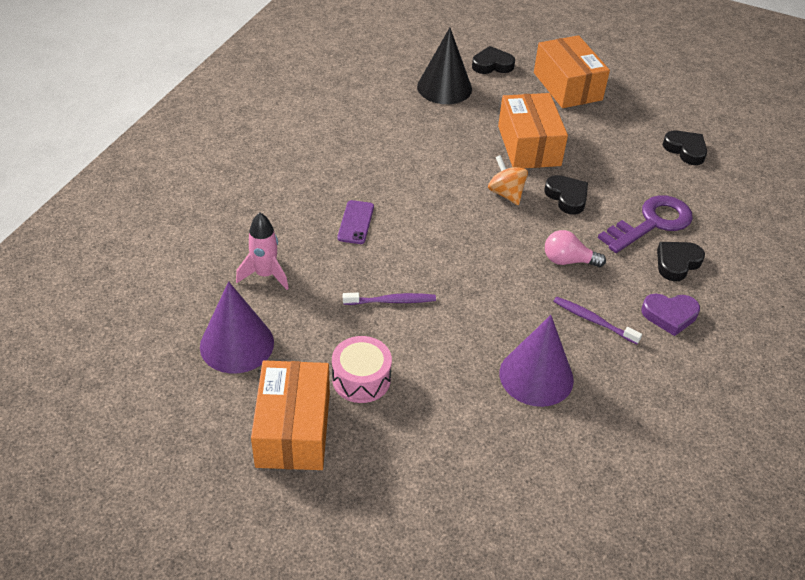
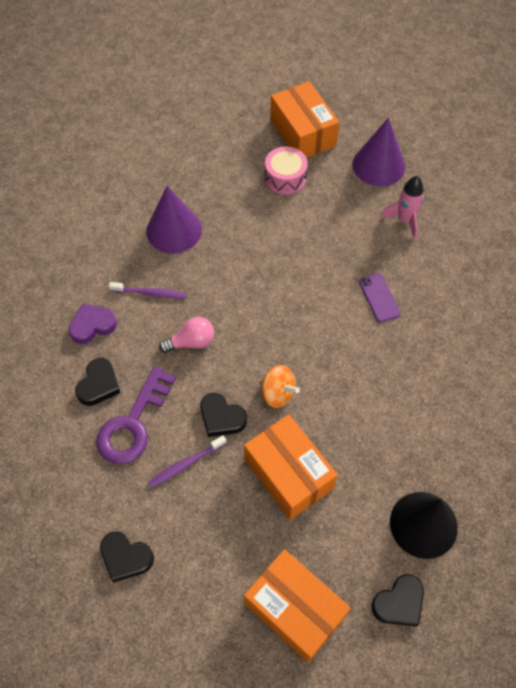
camera: 155 degrees right, 15 degrees up
purple toothbrush [343,293,436,305] -> purple toothbrush moved to [149,435,227,487]

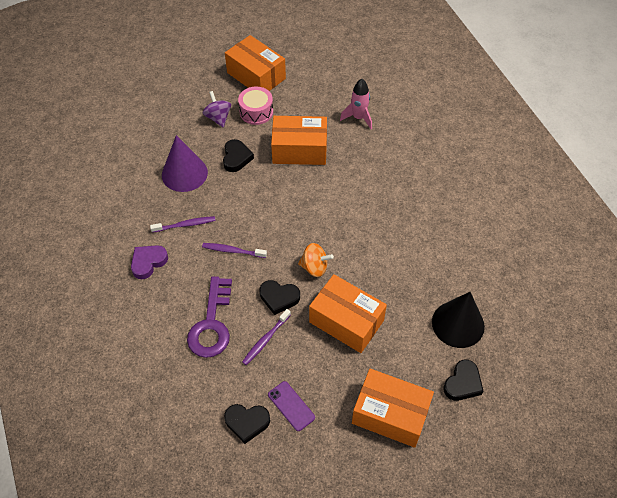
camera: 20 degrees left, 5 degrees down
black heart [75,358,120,406] -> black heart moved to [223,139,254,172]
pink light bulb [159,317,214,353] -> purple toothbrush [202,243,267,258]
purple cone [352,118,405,186] -> none
purple phone [359,273,400,322] -> purple phone moved to [268,381,315,431]
none -> purple spinning top [203,91,231,127]
none -> orange box [271,116,327,165]

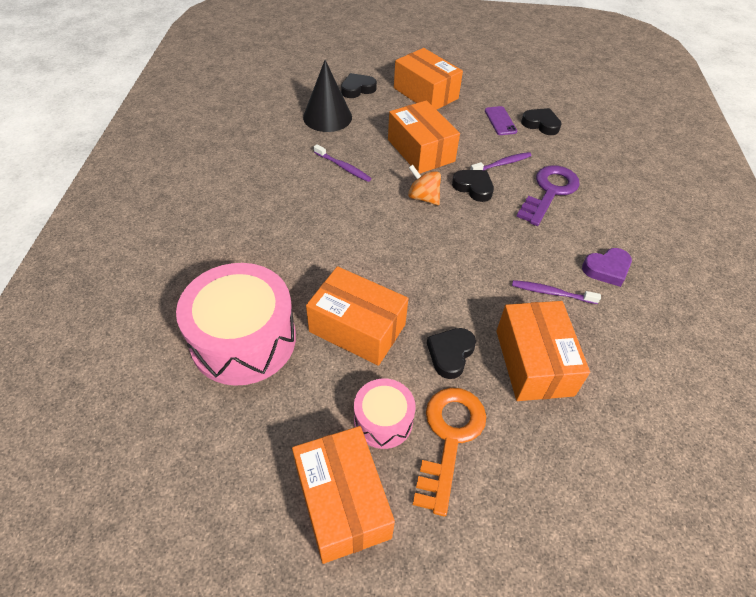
camera: 155 degrees left, 5 degrees down
purple cone [162,135,208,192] -> orange box [496,301,590,401]
purple toothbrush [202,243,267,258] -> purple toothbrush moved to [314,144,372,182]
purple spinning top [203,91,231,127] -> orange key [413,388,486,516]
pink rocket [340,79,372,129] -> pink drum [176,263,296,386]

